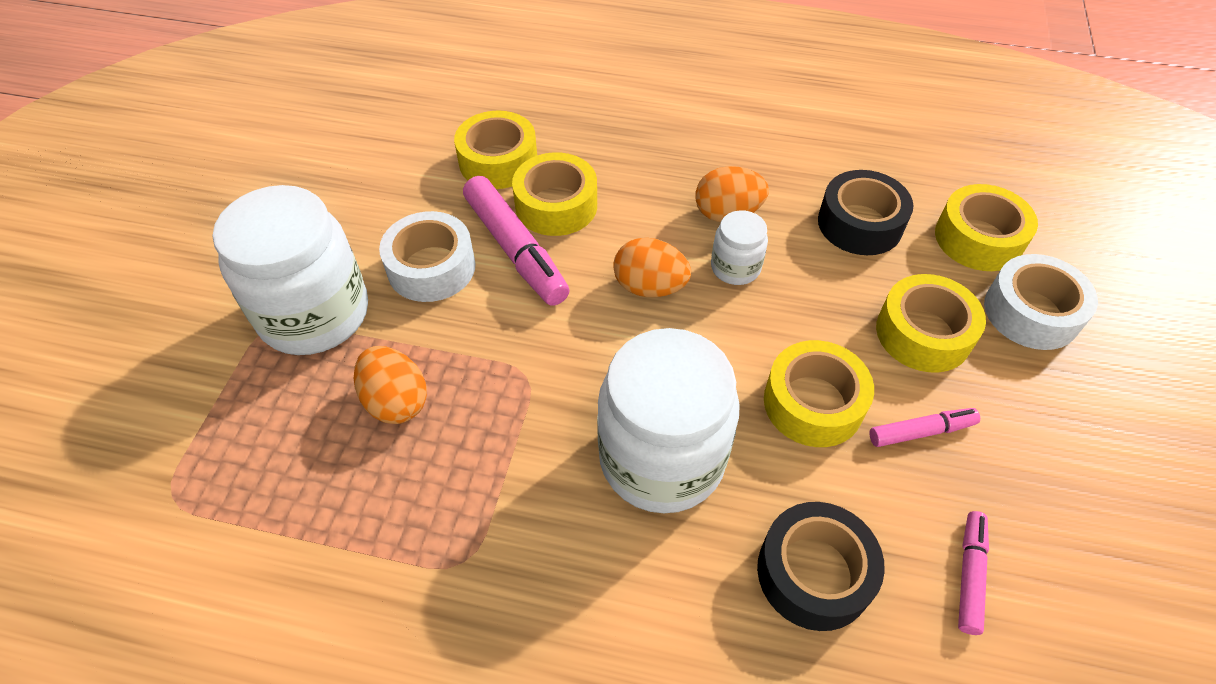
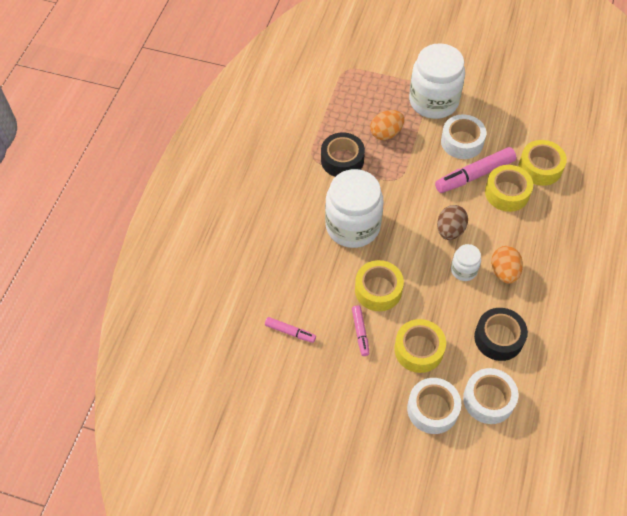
camera: 95 degrees right, 5 degrees up
orange egg [613,238,691,297] -> brown egg [437,205,468,240]
black tape [757,502,885,631] -> black tape moved to [321,132,365,177]
yellow tape [935,184,1038,271] -> white tape [463,368,518,424]

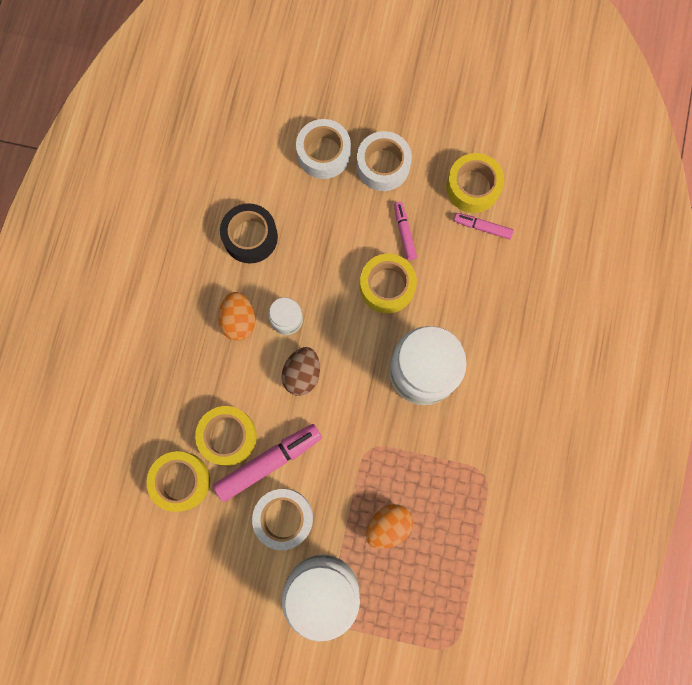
camera: 175 degrees right, 20 degrees up
black tape [321,132,365,177] -> none
yellow tape [394,319,446,373] -> yellow tape moved to [446,153,504,213]
white tape [463,368,518,424] -> white tape moved to [357,131,412,191]

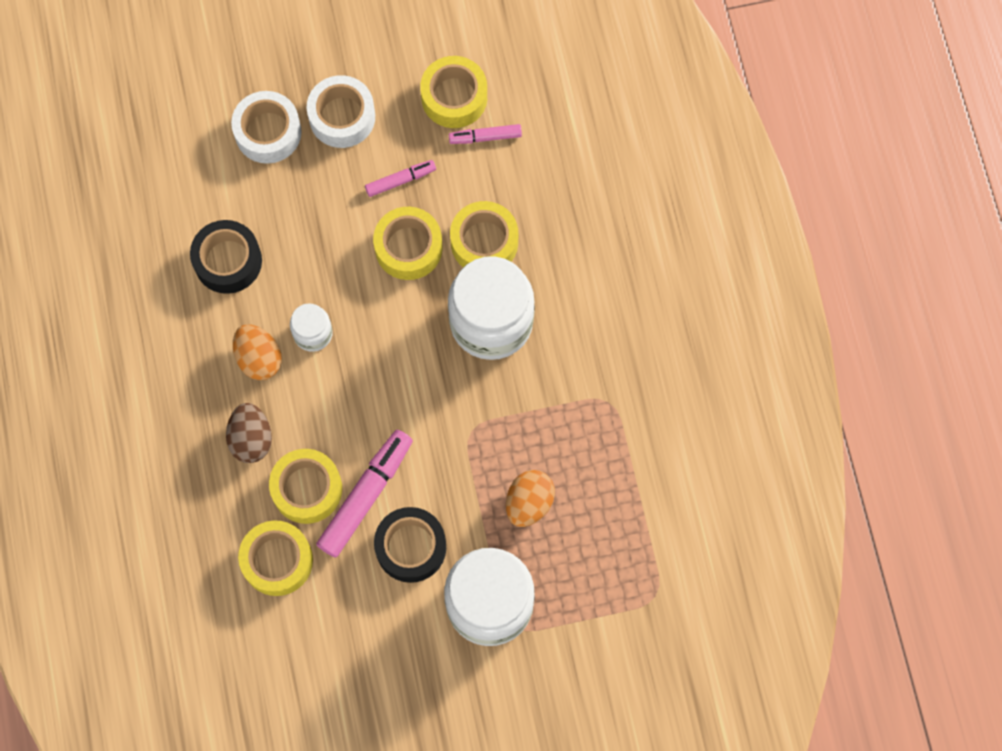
camera: 25 degrees left, 5 degrees down
white tape [252,489,313,550] -> black tape [374,507,446,583]
brown egg [281,347,320,396] -> brown egg moved to [226,403,272,463]
pink marker [394,202,417,260] -> pink marker turned 105 degrees clockwise [365,160,436,197]
none -> yellow tape [450,201,518,268]

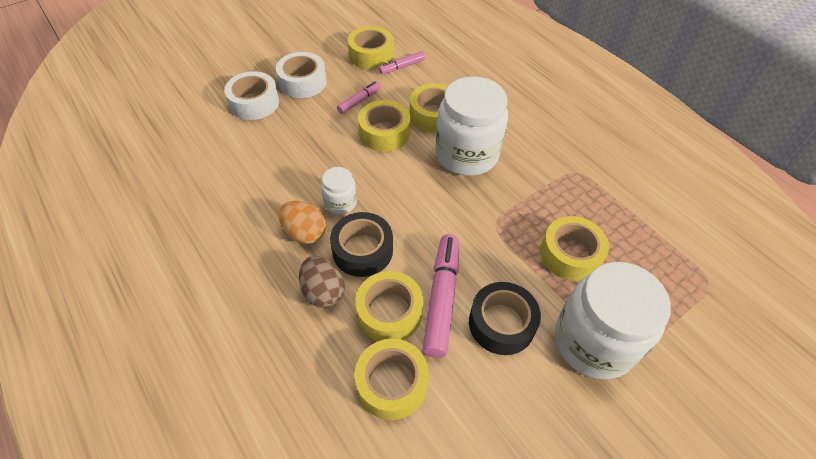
camera: 25 degrees left, 20 degrees down
black tape [190,220,262,294] -> black tape moved to [330,212,393,277]
orange egg [506,470,555,527] -> yellow tape [540,216,609,281]

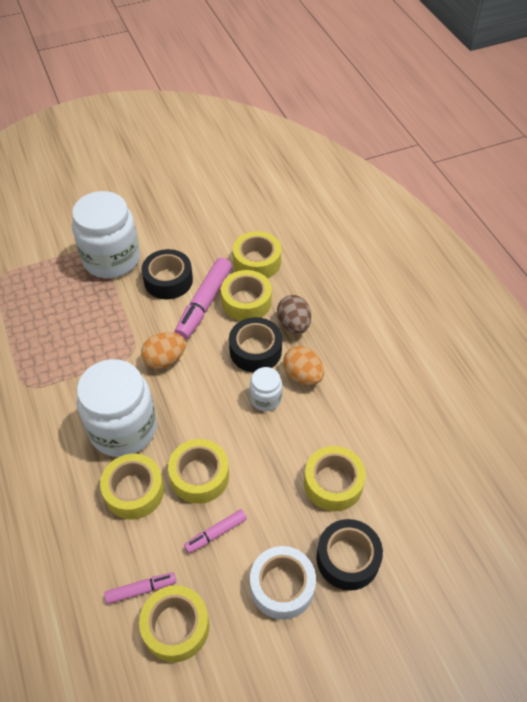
camera: 165 degrees left, 0 degrees up
white tape [224,71,279,120] -> black tape [316,519,383,591]
yellow tape [540,216,609,281] -> yellow tape moved to [304,446,366,511]
none -> orange egg [141,332,186,369]

